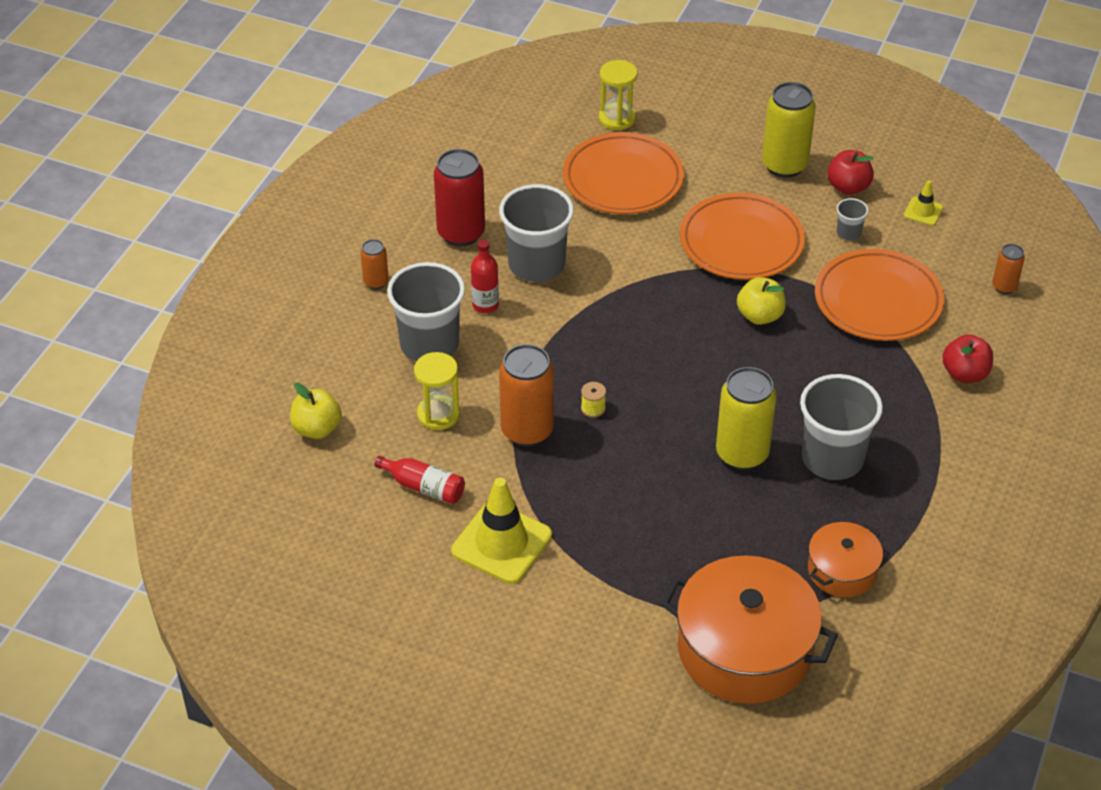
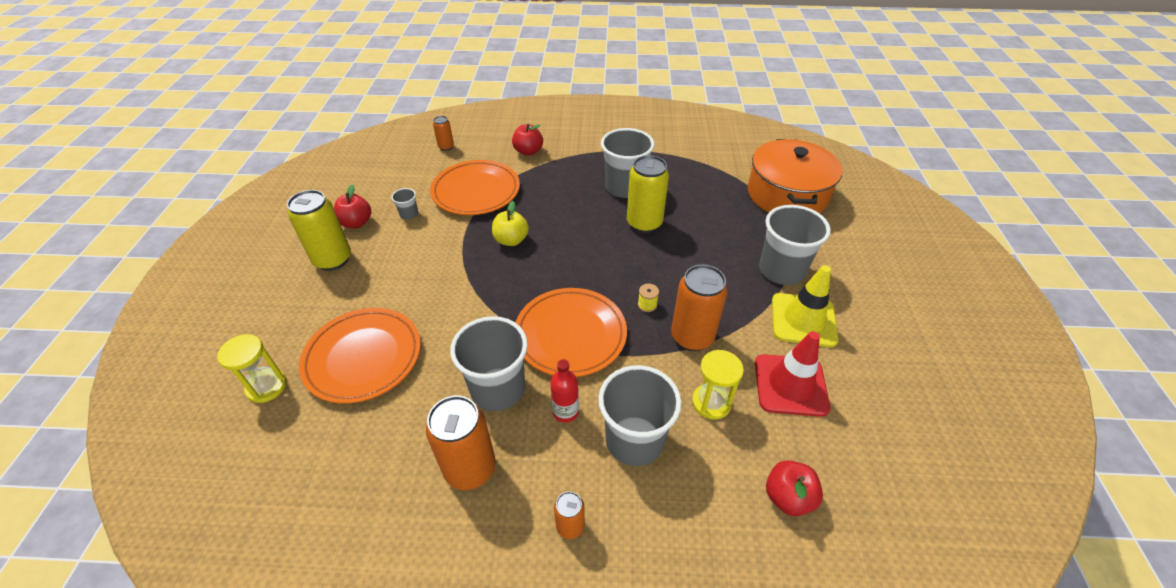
camera: 110 degrees left, 0 degrees up
yellow apple [290,383,342,439] -> red apple [766,460,823,516]
red bottle [374,456,465,504] -> red traffic cone [755,331,830,417]
red can [434,149,485,246] -> orange can [426,396,496,490]
orange plate [680,193,805,280] -> orange plate moved to [515,288,627,377]
orange pot [808,522,883,597] -> none
yellow traffic cone [904,180,943,226] -> none
none -> grey cup [759,205,831,285]

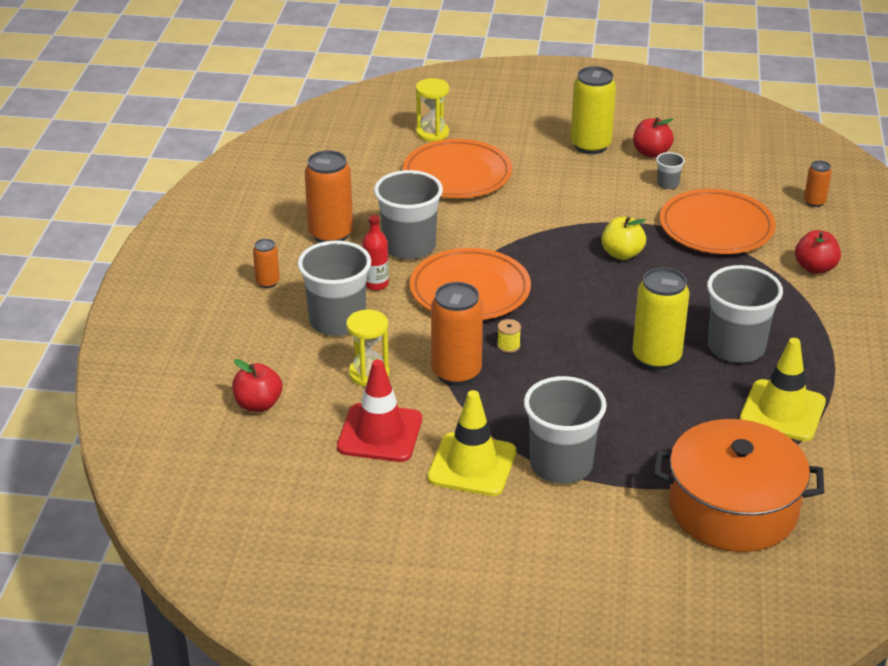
camera: 95 degrees right, 10 degrees down
none -> yellow traffic cone [740,338,826,441]

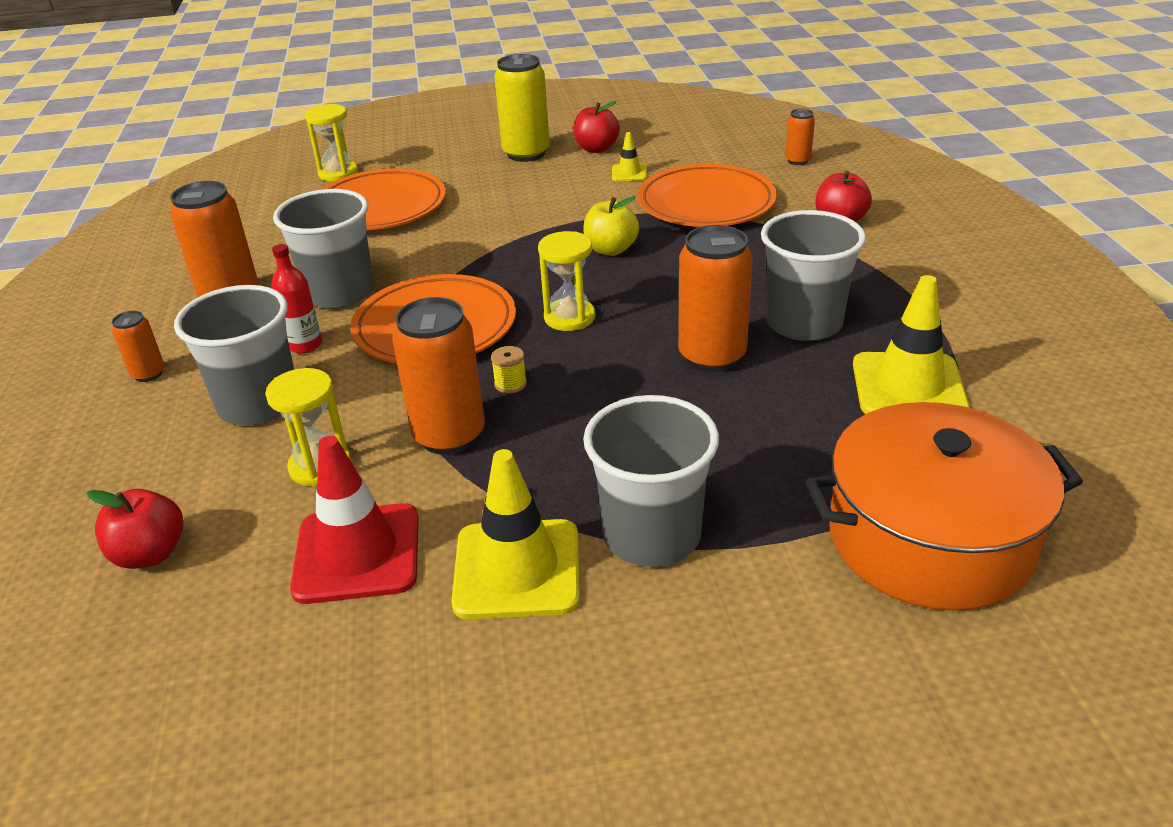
camera: 15 degrees left, 0 degrees up
yellow can [632,267,689,370] -> orange can [678,225,753,372]
grey cup [656,152,685,189] -> yellow traffic cone [612,132,647,181]
none -> yellow hourglass [538,231,595,331]

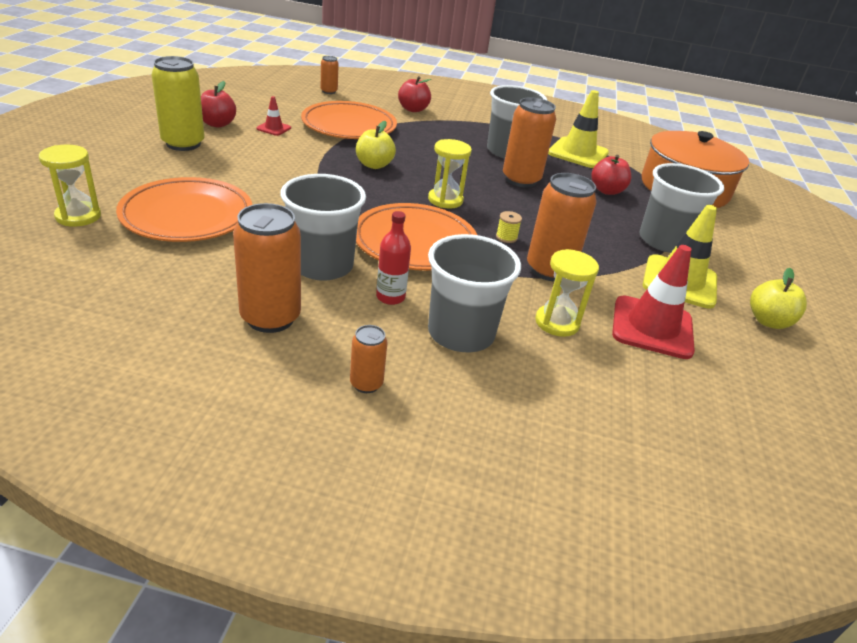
camera: 75 degrees left, 0 degrees up
red apple [87,489,183,569] -> red apple moved to [591,155,631,195]
yellow traffic cone [612,132,647,181] -> red traffic cone [257,96,291,136]
none -> yellow apple [750,268,807,329]

